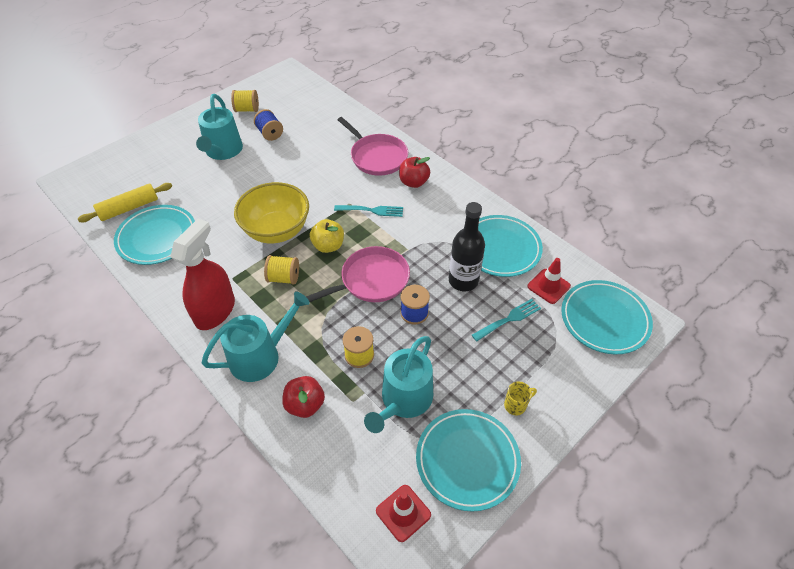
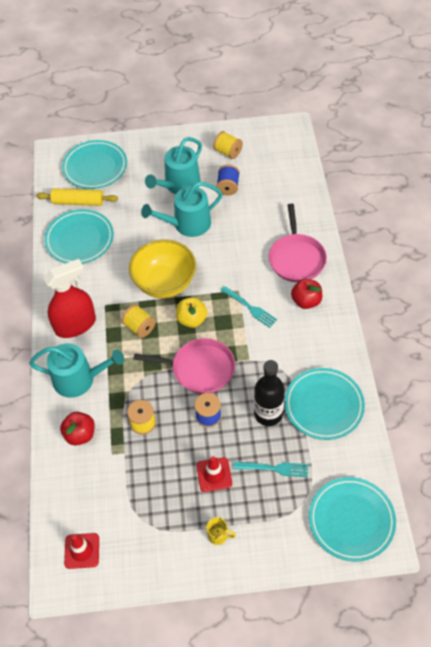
camera: 40 degrees right, 5 degrees up
turquoise watering can [364,336,433,433] -> turquoise watering can moved to [141,182,223,237]
turquoise plate [416,409,521,512] -> turquoise plate moved to [62,140,127,189]
red traffic cone [527,258,571,304] -> red traffic cone moved to [197,456,232,492]

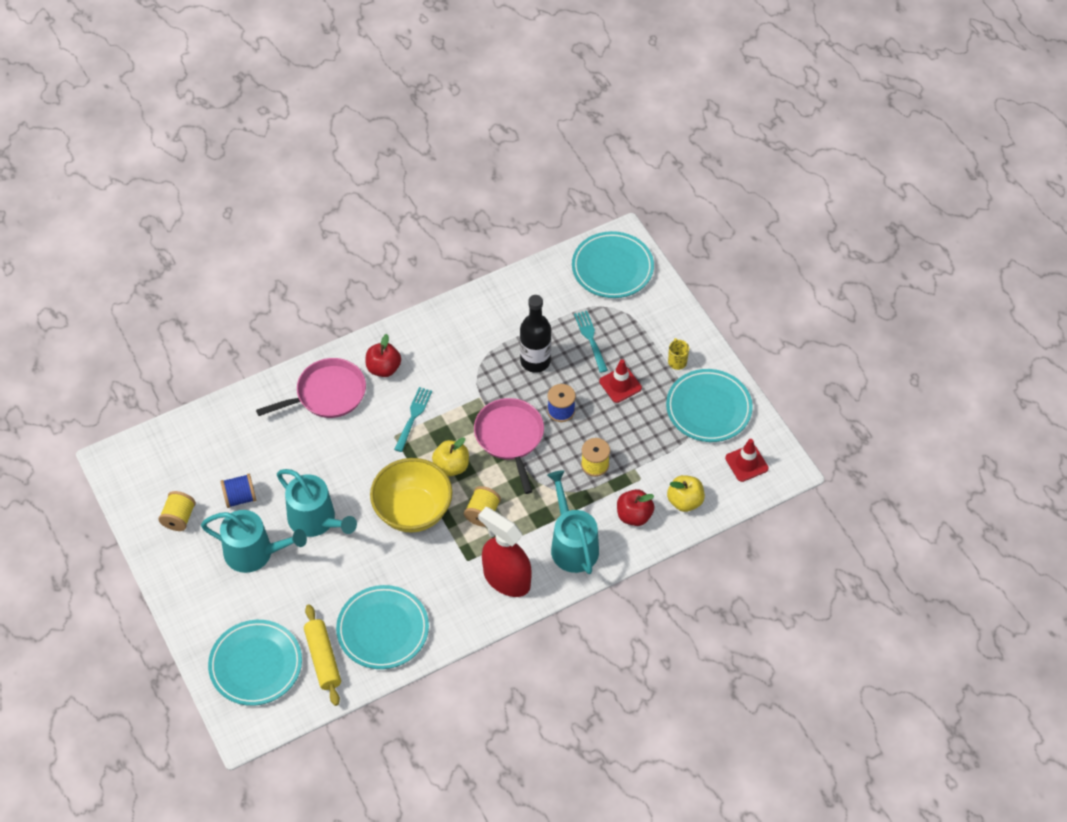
camera: 115 degrees left, 0 degrees up
turquoise plate [285,368,365,440] -> turquoise plate moved to [666,369,753,442]
none -> yellow apple [667,475,705,512]

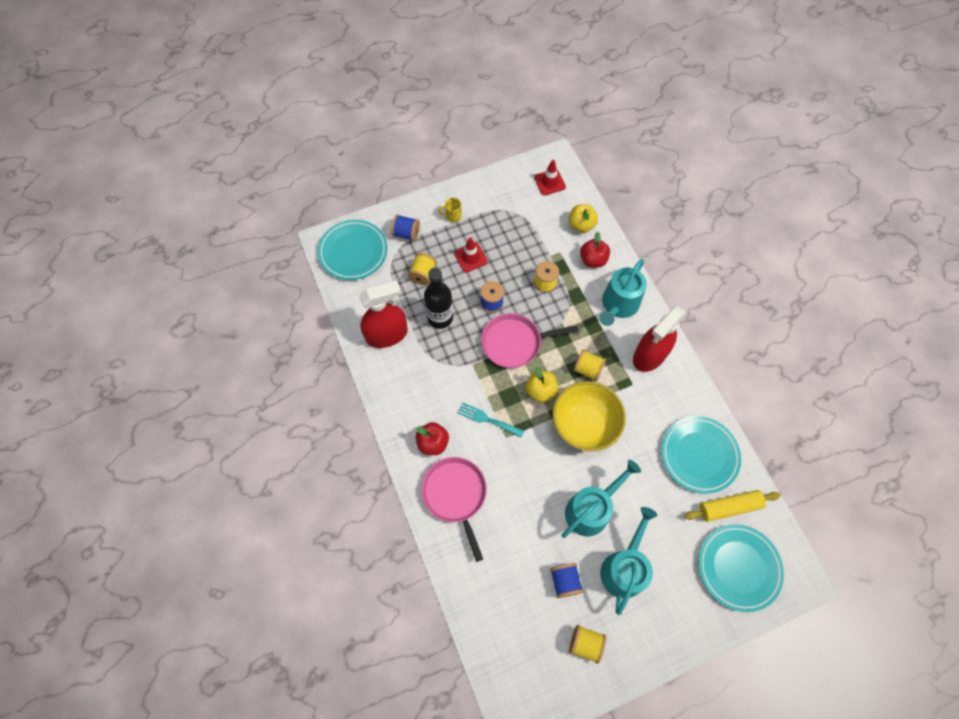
camera: 85 degrees left, 10 degrees up
turquoise watering can [547,470,599,574] -> turquoise watering can turned 45 degrees counterclockwise [599,259,647,326]
turquoise fork [574,311,608,373] -> yellow spool [408,253,437,285]
turquoise plate [666,369,753,442] -> none
none -> red spray bottle [359,280,408,348]
none -> blue spool [391,214,420,241]

